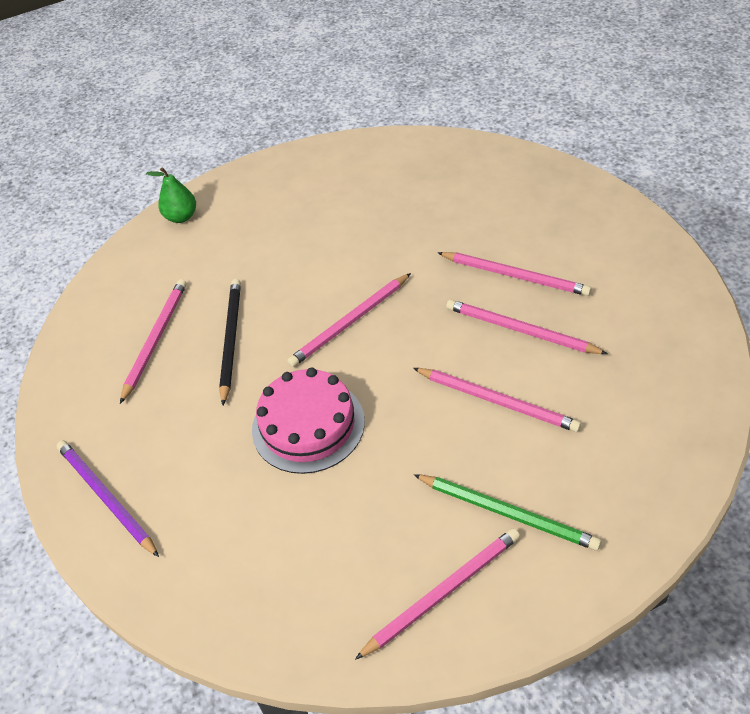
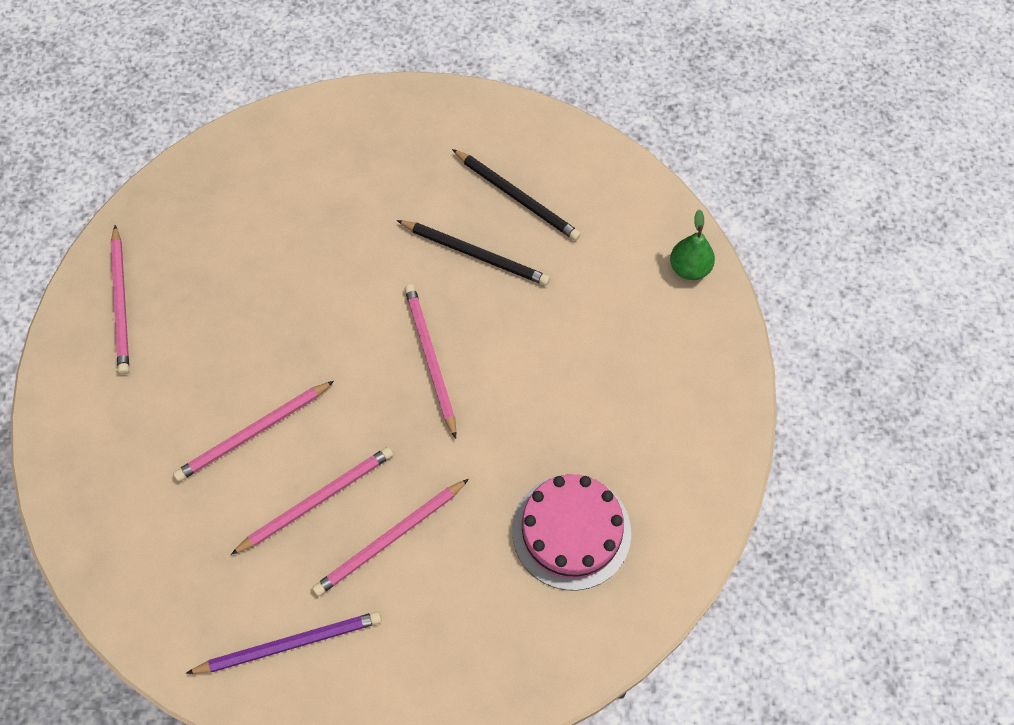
camera: 110 degrees right, 15 degrees up
purple pencil [56,440,159,557] -> purple pencil moved to [186,611,382,674]
pink pencil [120,279,187,404] -> black pencil [452,149,581,241]
pink cake [252,368,365,474] -> pink cake moved to [512,474,631,590]
green pencil [414,474,601,551] -> none

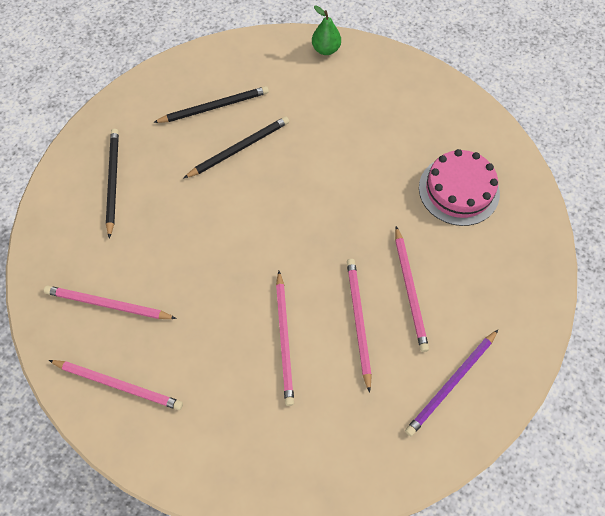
camera: 60 degrees left, 0 degrees up
purple pencil [186,611,382,674] -> purple pencil turned 150 degrees counterclockwise [405,330,498,436]
pink pencil [404,284,456,439] -> pink pencil moved to [44,285,177,319]
none -> black pencil [106,129,119,239]

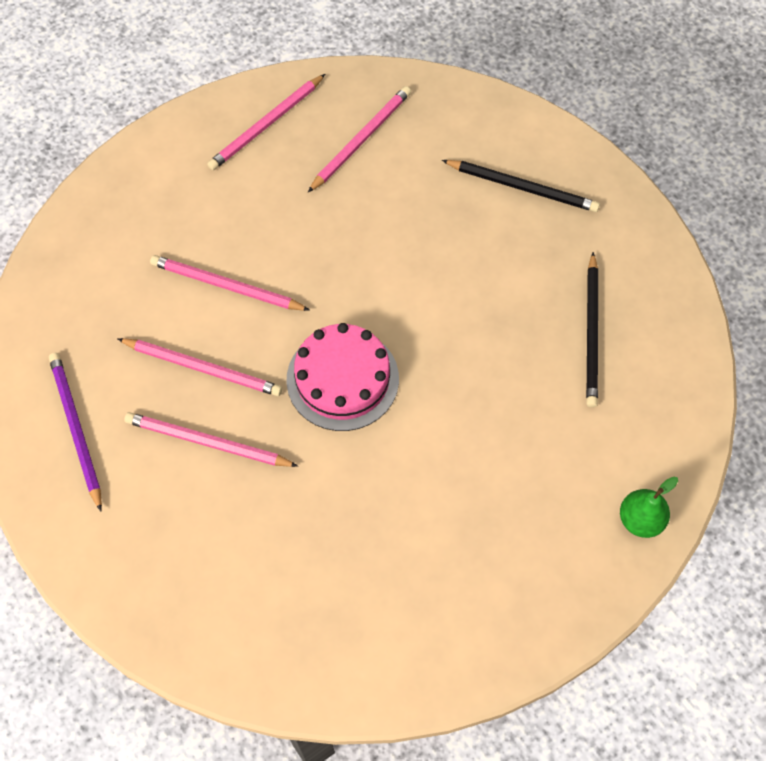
camera: 115 degrees right, 0 degrees up
black pencil [184,116,289,178] -> none
pink cake [419,149,500,226] -> pink cake moved to [286,323,399,431]

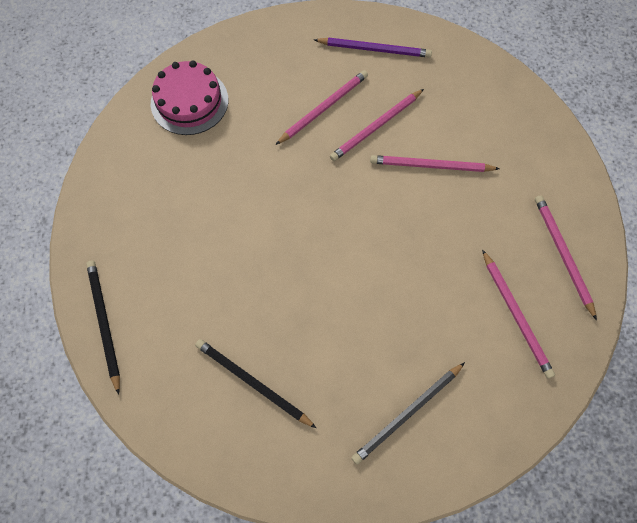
camera: 120 degrees right, 5 degrees up
pink pencil [150,255,310,311] -> pink pencil turned 135 degrees counterclockwise [370,155,500,172]
pink cake [286,323,399,431] -> pink cake moved to [151,60,228,135]
green pear [620,477,678,538] -> black pencil [86,260,120,395]

